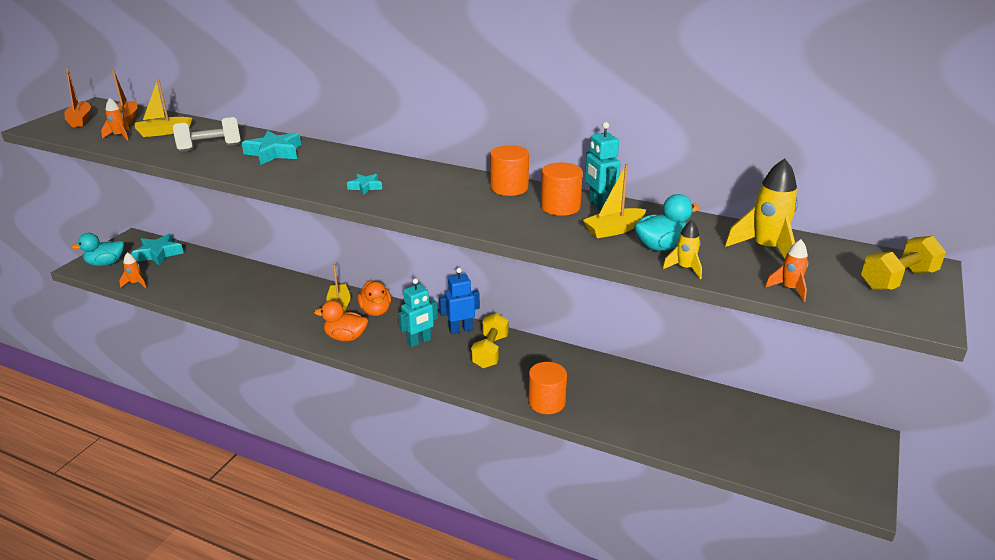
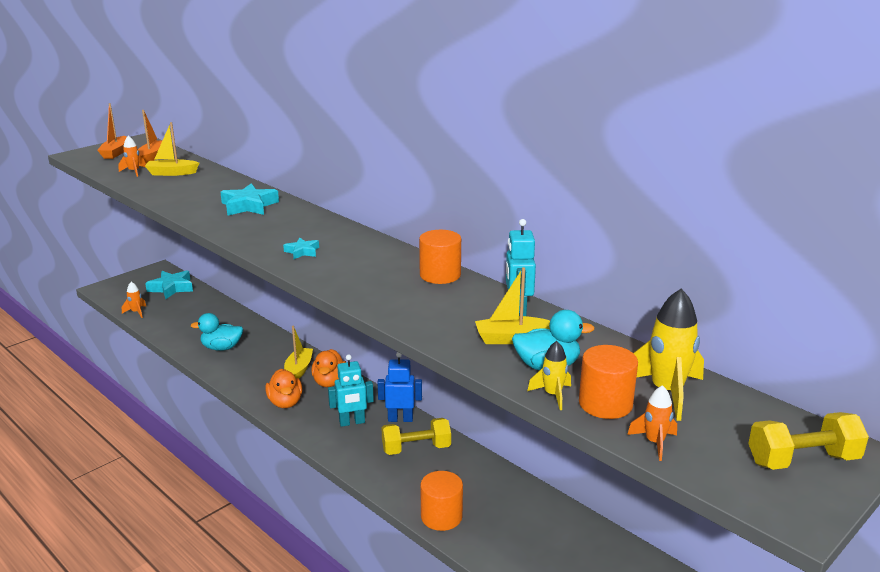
camera: 20 degrees right, 5 degrees down
turquoise duck [71,233,124,266] -> turquoise duck moved to [191,313,243,351]
white dumbbell [173,117,241,152] -> none
orange duck [314,300,368,341] -> orange duck turned 135 degrees counterclockwise [265,369,302,408]
yellow dumbbell [471,313,509,368] -> yellow dumbbell turned 45 degrees clockwise [382,418,451,455]
orange cylinder [541,162,583,216] -> orange cylinder moved to [579,345,638,419]

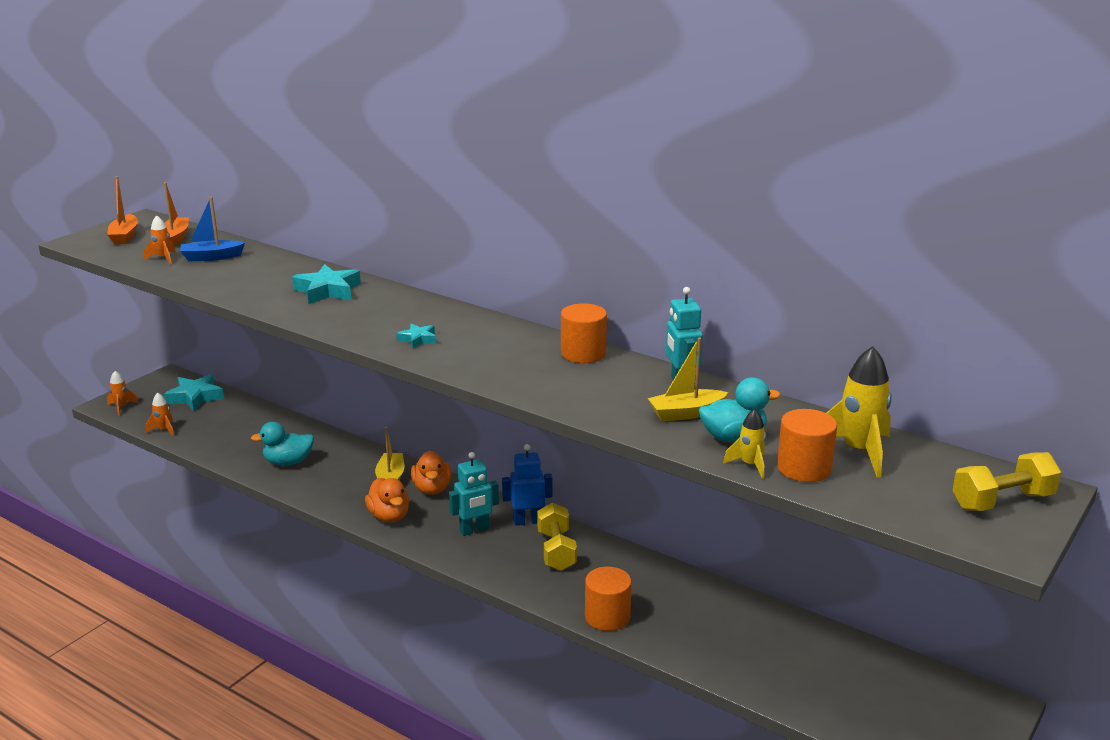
camera: 10 degrees left, 0 degrees up
yellow boat [145,122,199,176] -> blue boat [180,197,245,261]
yellow dumbbell [382,418,451,455] -> yellow dumbbell turned 75 degrees counterclockwise [537,503,577,571]
orange rocket [627,385,677,461] -> orange rocket moved to [107,371,139,416]

